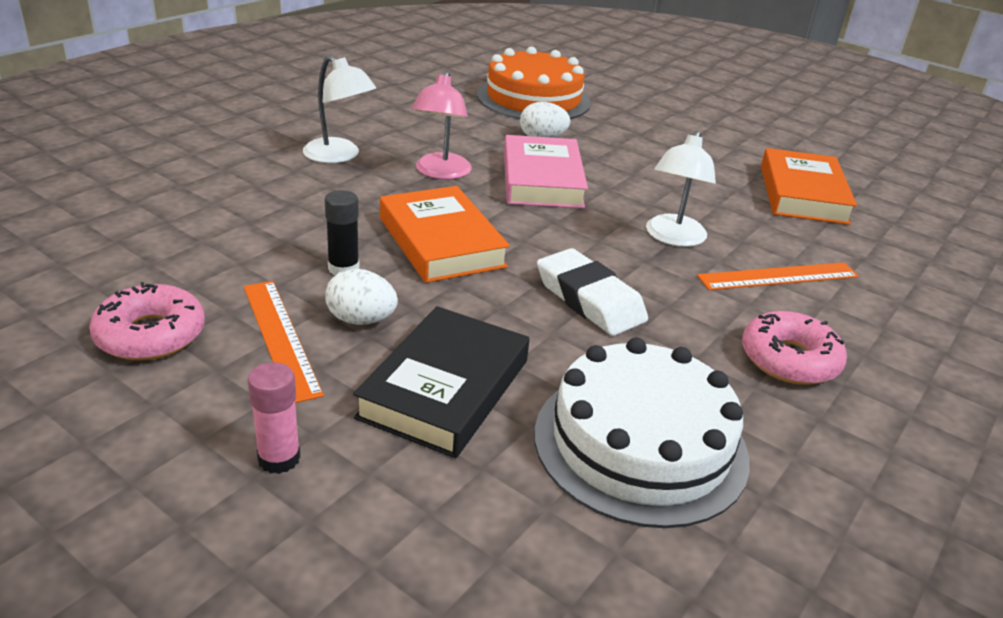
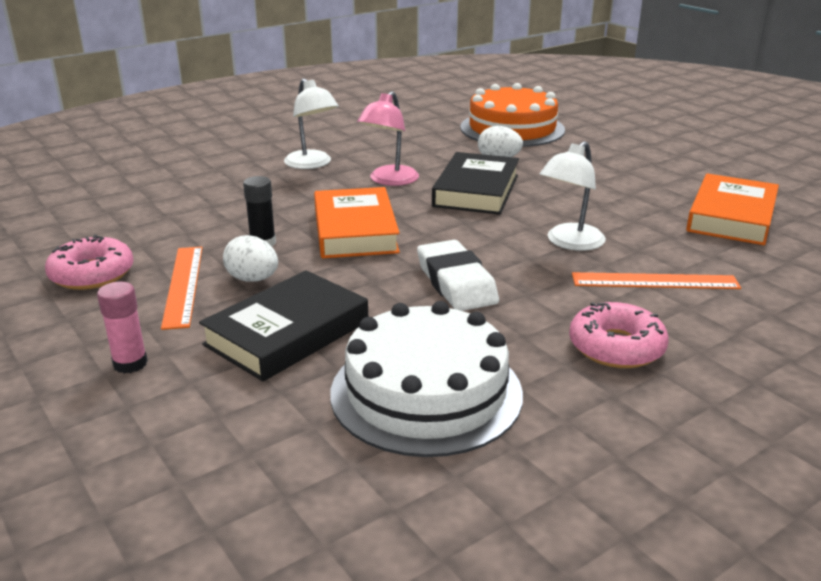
camera: 20 degrees right, 5 degrees down
pink book [504,135,588,208] -> black book [432,152,519,215]

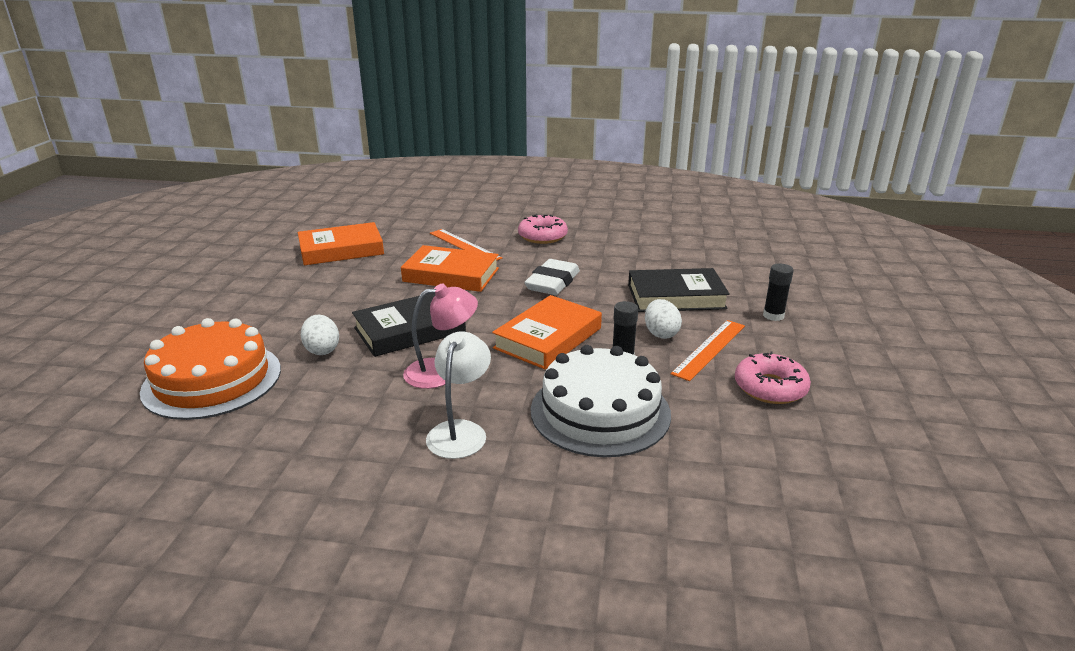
camera: 135 degrees left, 0 degrees up
pink glue stick [97,282,148,373] -> black glue stick [763,264,793,321]
white cake [330,301,523,457] -> white cake moved to [531,345,671,457]
white lamp [540,141,606,251] -> orange book [401,245,499,292]

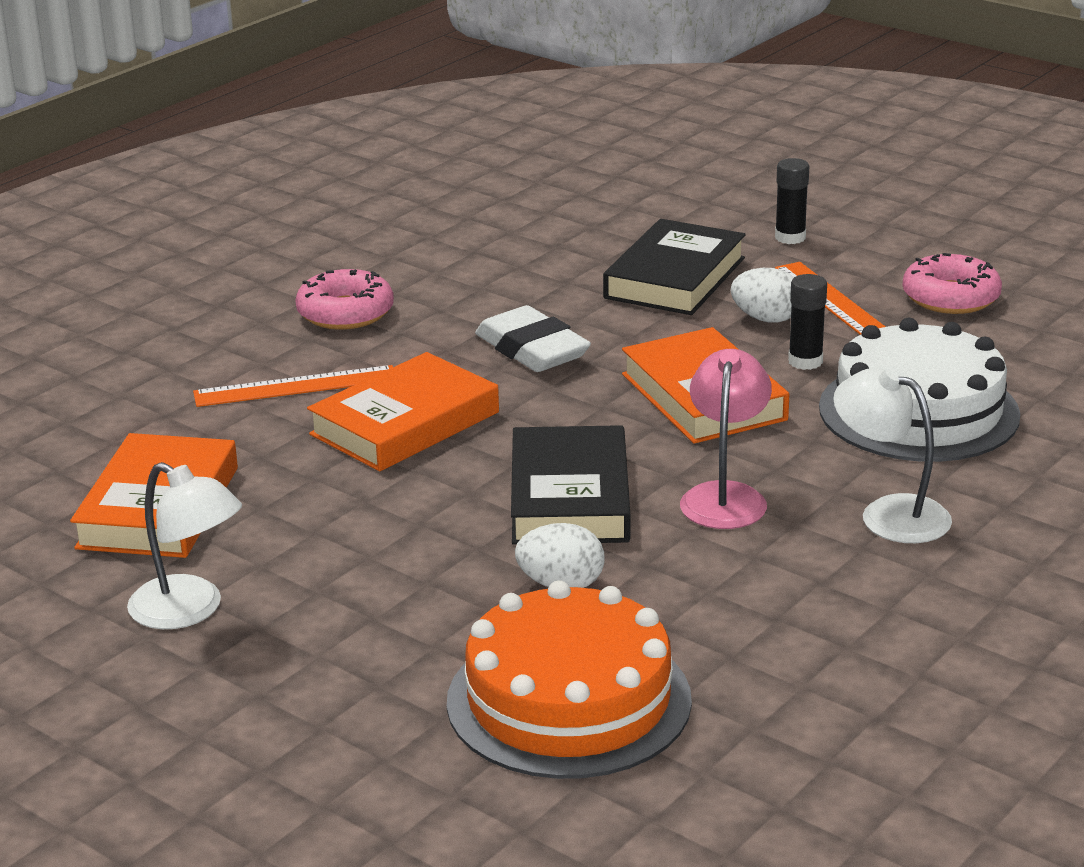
camera: 60 degrees left, 0 degrees up
none -> white lamp [127,462,242,629]

